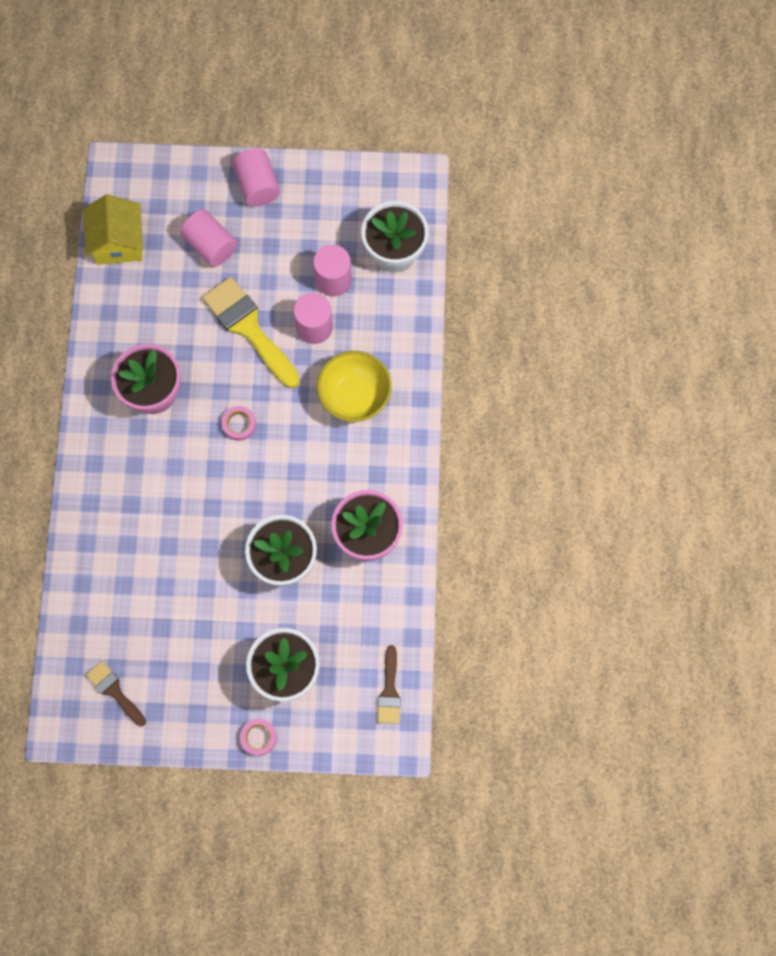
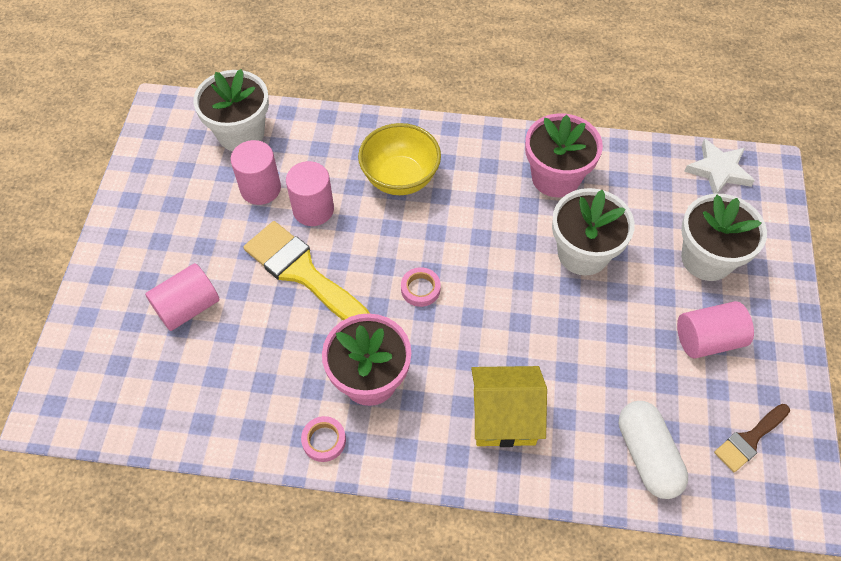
camera: 85 degrees left, 15 degrees down
yellow house [83,194,143,265] -> yellow house moved to [471,366,547,447]
yellow brush [202,277,300,388] -> yellow brush turned 75 degrees clockwise [243,221,370,320]
pink cylinder [232,148,280,206] -> pink cylinder moved to [677,301,754,358]
pink tape [240,719,277,756] -> pink tape moved to [301,416,346,462]
brown brush [377,645,401,724] -> white star [684,139,755,194]
none -> white capsule [619,401,688,499]

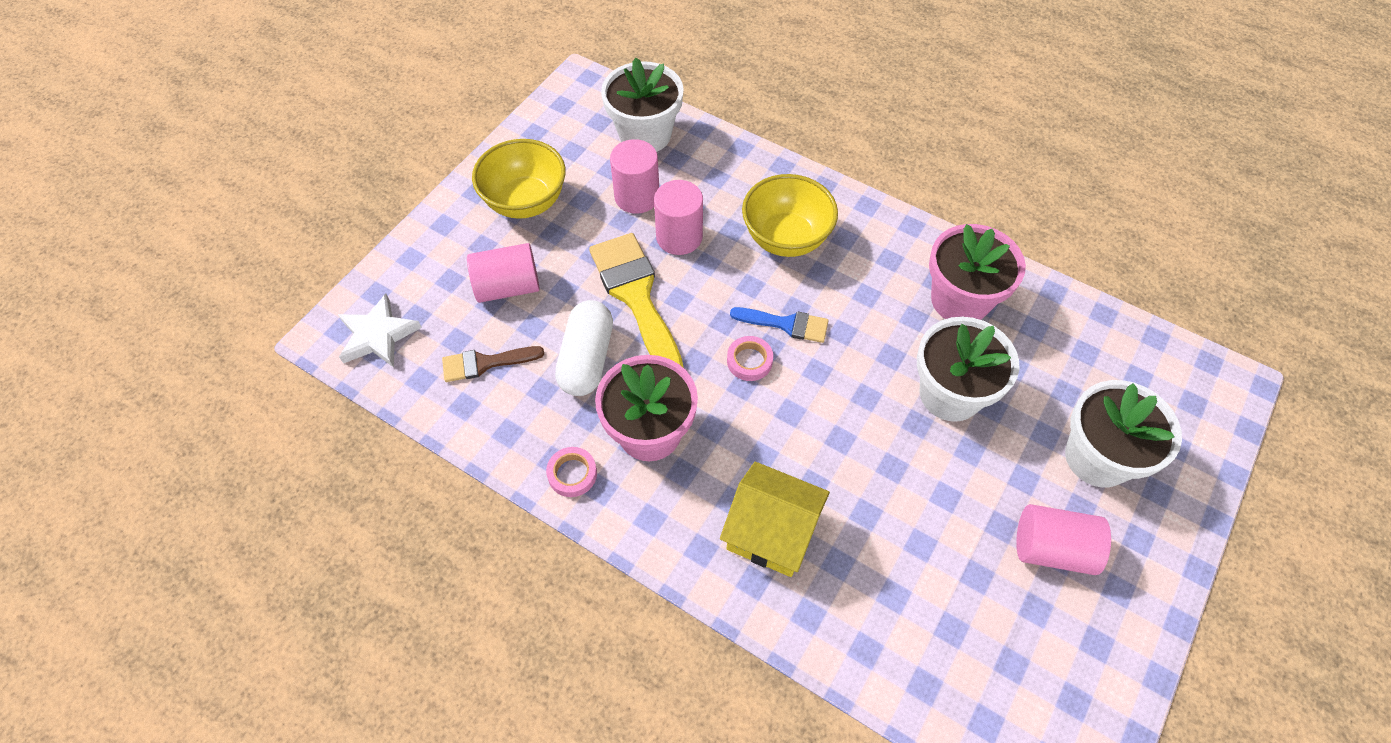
camera: 25 degrees right, 0 degrees up
white capsule [619,401,688,499] -> white capsule moved to [555,300,613,396]
white star [684,139,755,194] -> white star moved to [338,294,422,367]
brown brush [714,404,790,472] -> brown brush moved to [442,346,544,382]
none -> yellow bowl [472,139,566,219]
none -> blue brush [730,307,829,343]

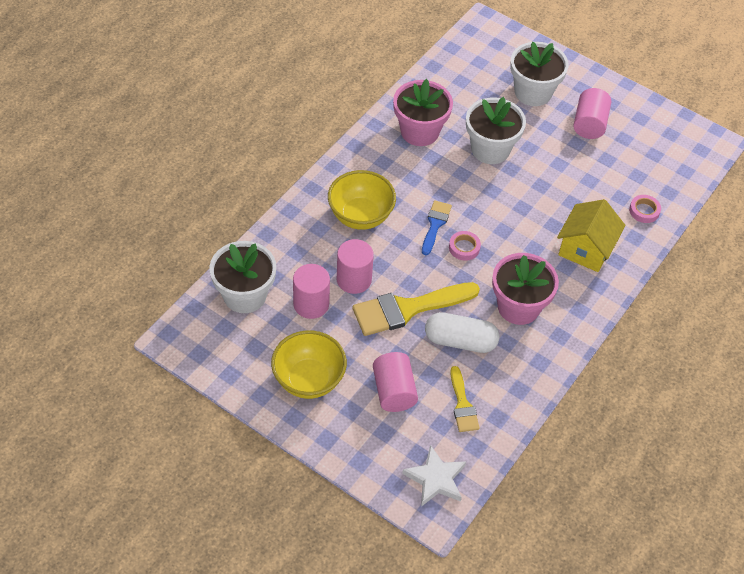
camera: 90 degrees left, 5 degrees down
brown brush [442,346,544,382] -> yellow brush [450,366,479,432]
pink tape [546,447,597,497] -> pink tape moved to [629,195,661,223]

